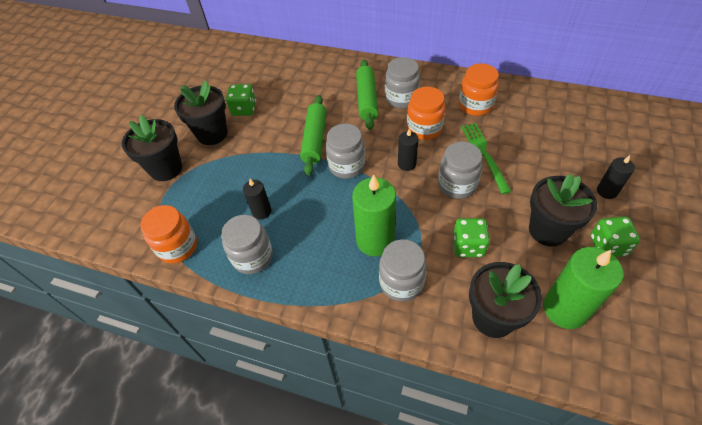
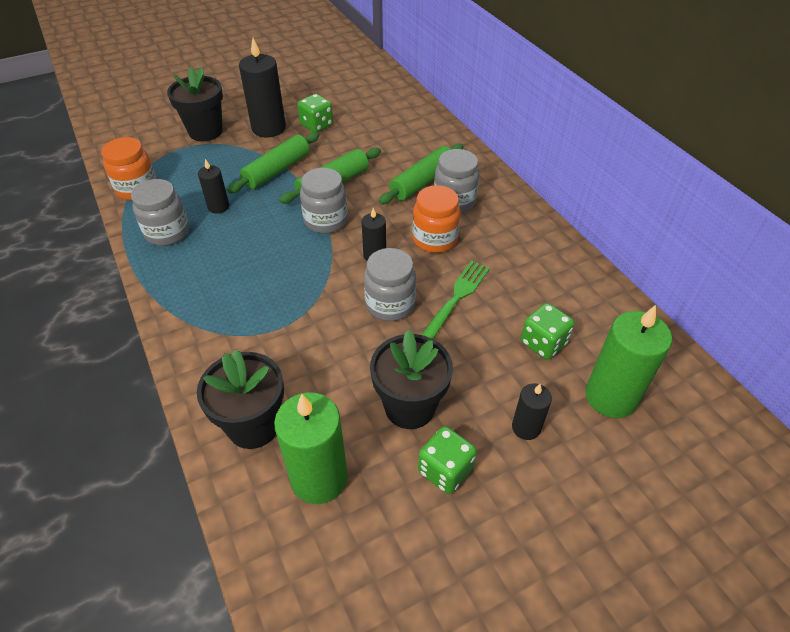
camera: 40 degrees right, 5 degrees down
black flower pot [174,81,228,145] -> black candle [239,38,286,137]
green candle [352,174,396,256] -> green candle moved to [585,305,672,418]
grey jar [379,239,427,302] -> none
green dice [453,218,490,257] -> green dice moved to [521,303,574,360]
orange jar [459,63,499,116] -> none
none -> green rolling pin [227,132,319,193]

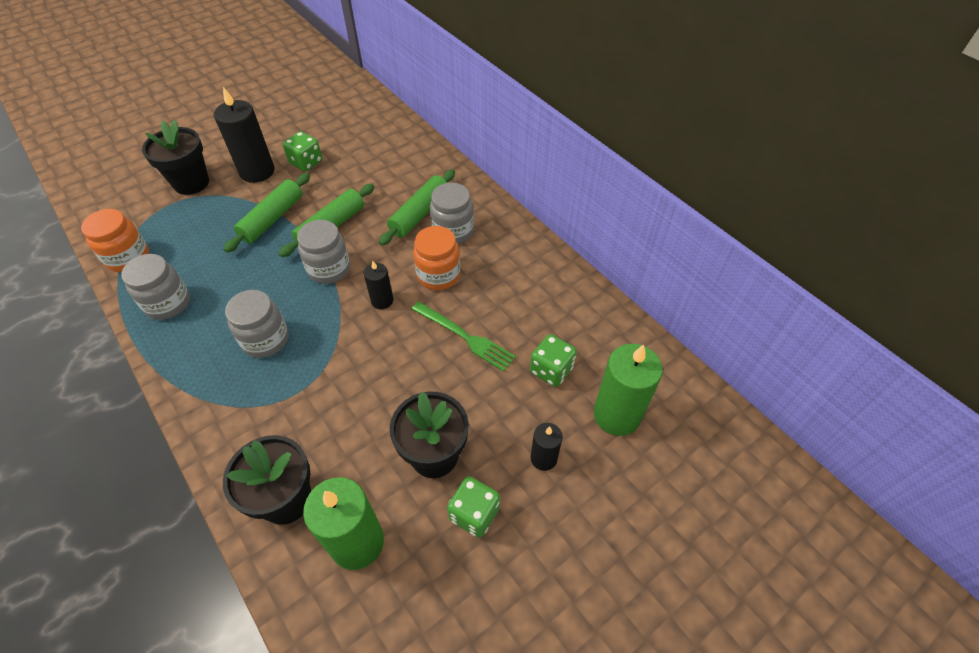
camera: 10 degrees left, 5 degrees up
black candle [198,159,229,214] -> none
grey jar [364,248,416,321] -> grey jar moved to [225,290,288,358]
green fork [421,261,490,339] -> green fork turned 105 degrees clockwise [412,301,516,372]

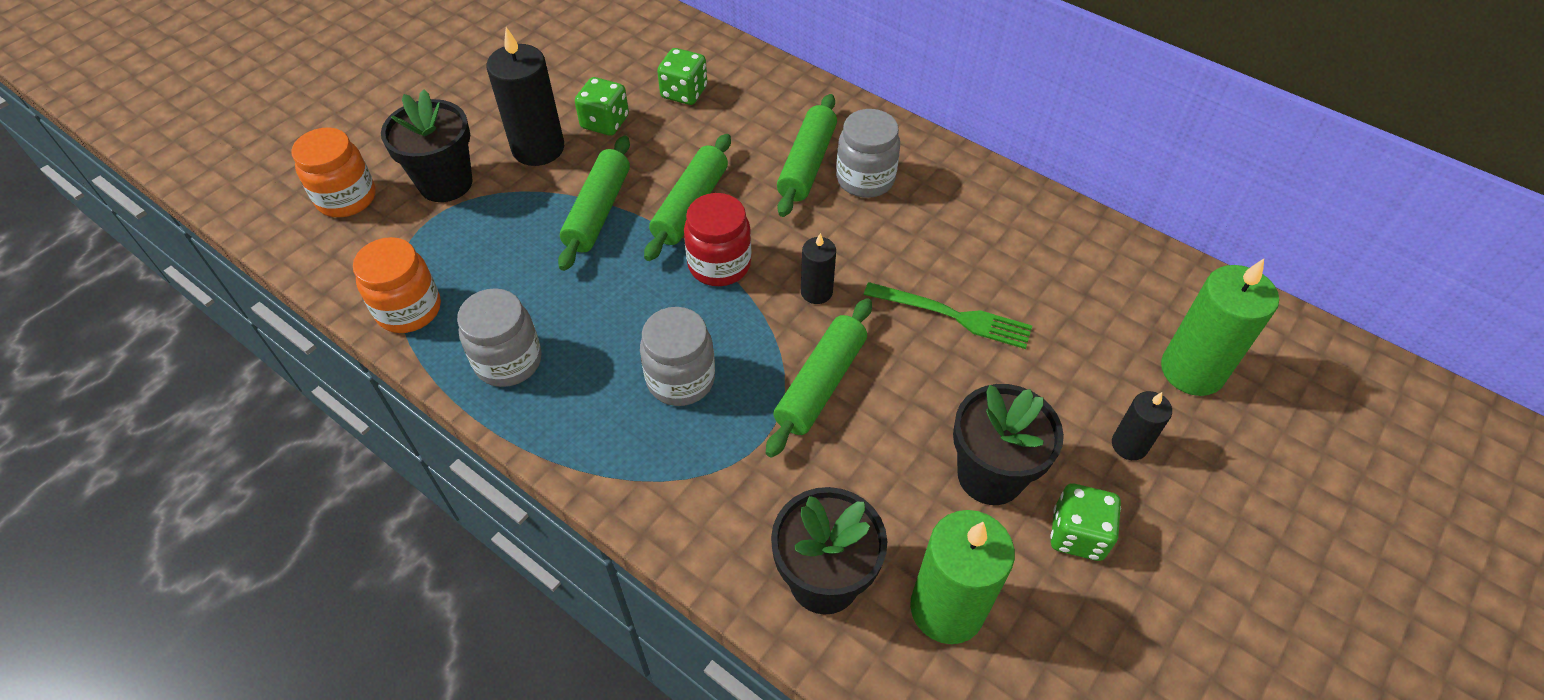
camera: 15 degrees left, 0 degrees up
grey jar [297,220,350,284] -> red jar [684,193,751,286]
orange jar [413,226,460,290] -> orange jar moved to [291,127,376,217]
green dice [530,334,577,387] -> green dice moved to [657,48,707,105]
none -> green rolling pin [766,298,872,458]

